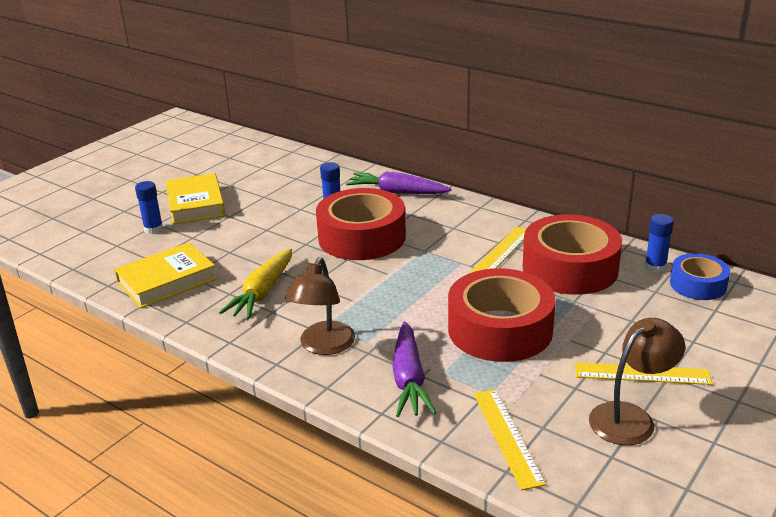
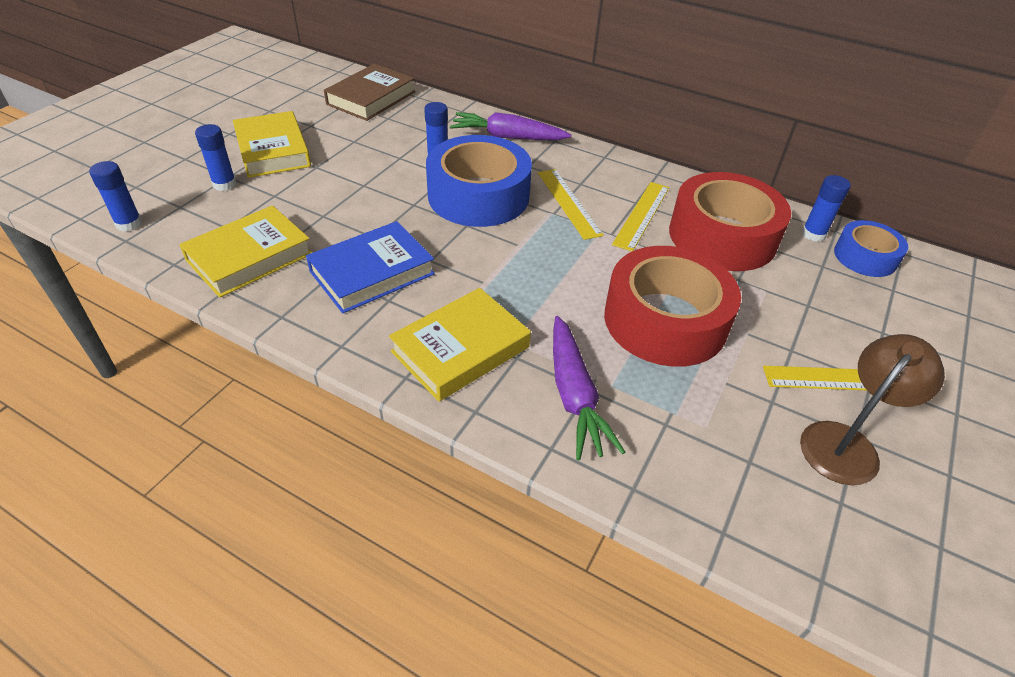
camera: 10 degrees left, 15 degrees up
yellow carrot [219,248,292,319] -> blue book [306,221,435,313]
brown lamp [285,257,355,355] -> yellow book [389,288,531,401]
red tape [316,188,406,260] -> blue tape [426,135,532,227]
yellow ruler [474,389,546,490] -> yellow ruler moved to [538,169,604,240]
none -> blue glue stick [89,161,142,231]
none -> brown book [324,64,415,121]

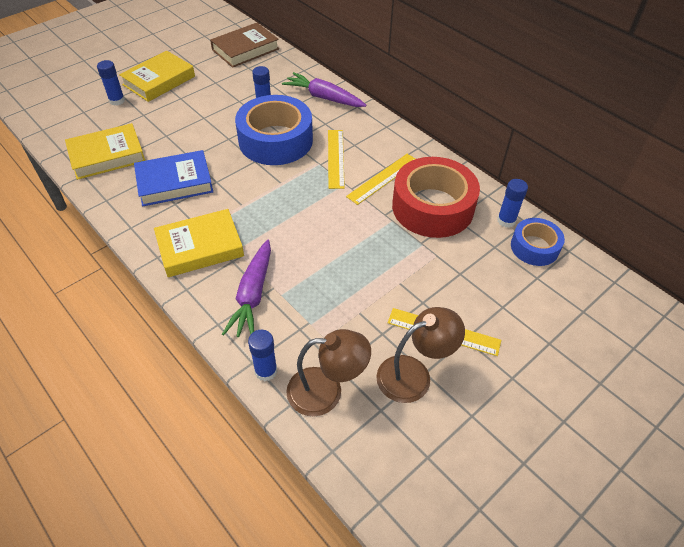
camera: 20 degrees right, 5 degrees up
blue glue stick [89,161,142,231] -> blue glue stick moved to [248,330,277,381]
yellow book [233,111,311,178] -> yellow book turned 45 degrees clockwise [119,51,195,102]
red tape [604,246,741,367] -> none
none -> brown lamp [286,329,371,416]

